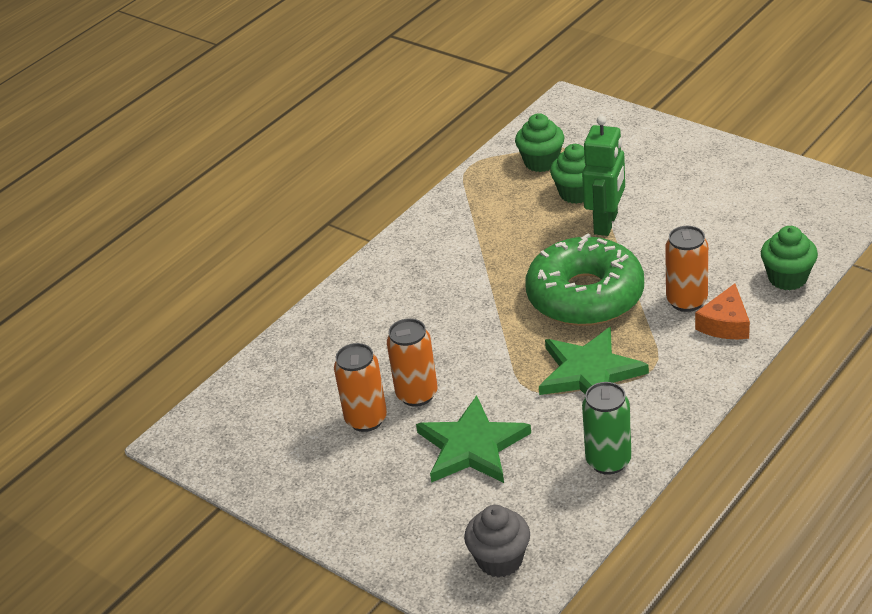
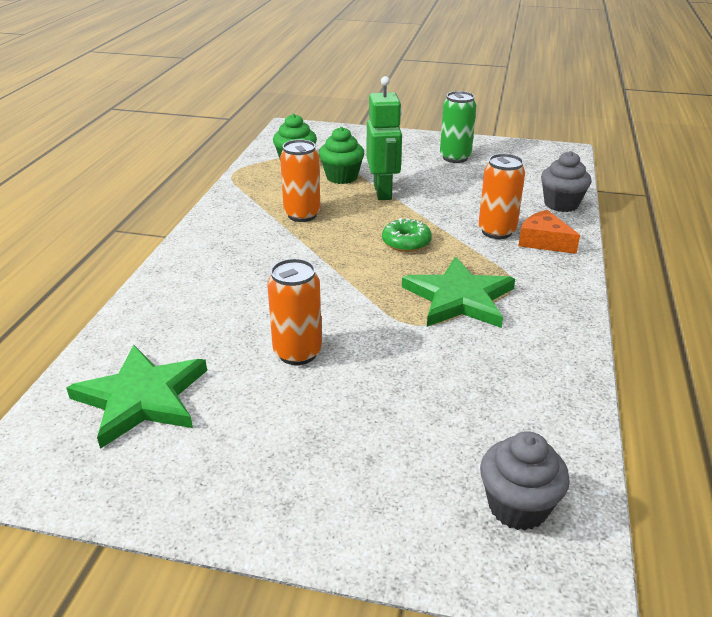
camera: 30 degrees left, 5 degrees down
orange can [334,343,387,432] -> orange can moved to [280,139,321,222]
green star [416,395,531,483] -> green star moved to [66,345,207,449]
green donut [525,234,644,326] -> green donut [382,218,432,252], size x0.44
green can [582,382,632,475] -> green can moved to [440,91,477,163]
orange cheese [695,284,750,339] -> orange cheese turned 135 degrees clockwise [518,210,580,254]
green cupcake [761,226,818,290] -> grey cupcake [541,151,592,212]

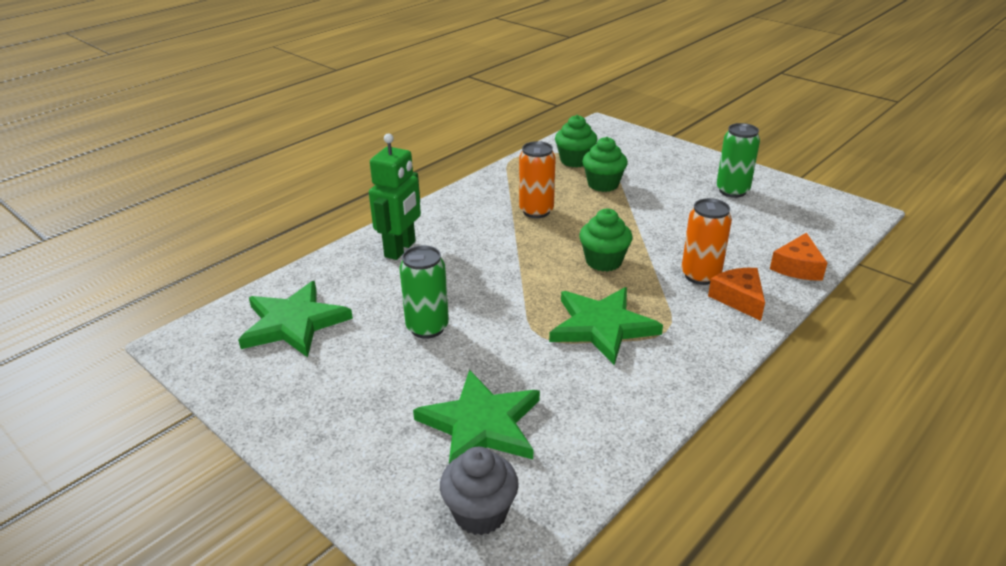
camera: 30 degrees right, 0 degrees up
orange can [267,259,322,365] -> green can [399,245,449,339]
green robot [366,76,402,200] -> green robot moved to [369,133,421,260]
green donut [382,218,432,252] -> green cupcake [579,208,632,272]
grey cupcake [541,151,592,212] -> orange cheese [770,233,827,281]
none -> green star [413,370,540,463]

